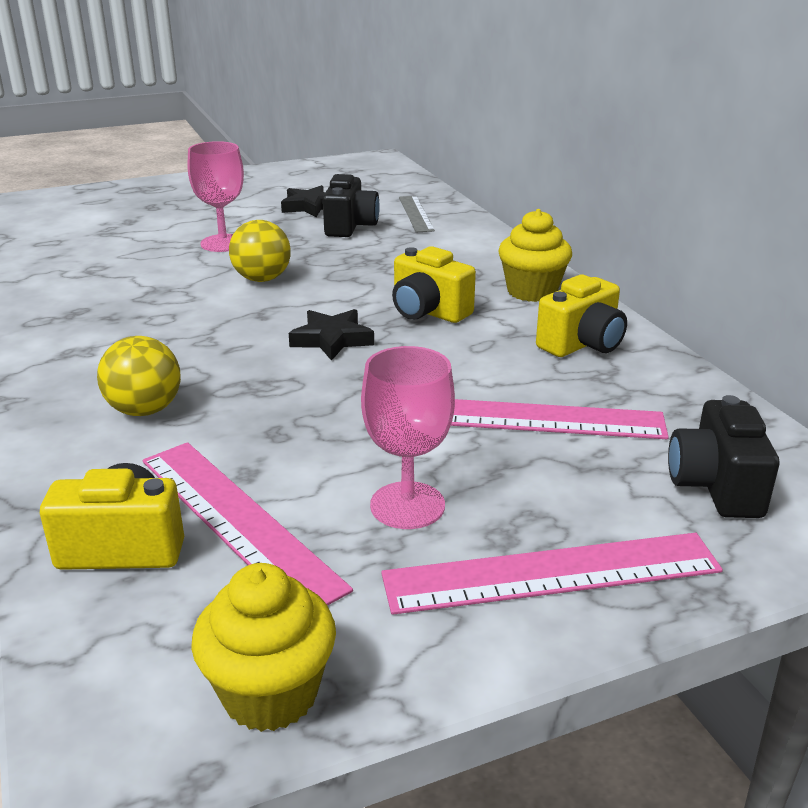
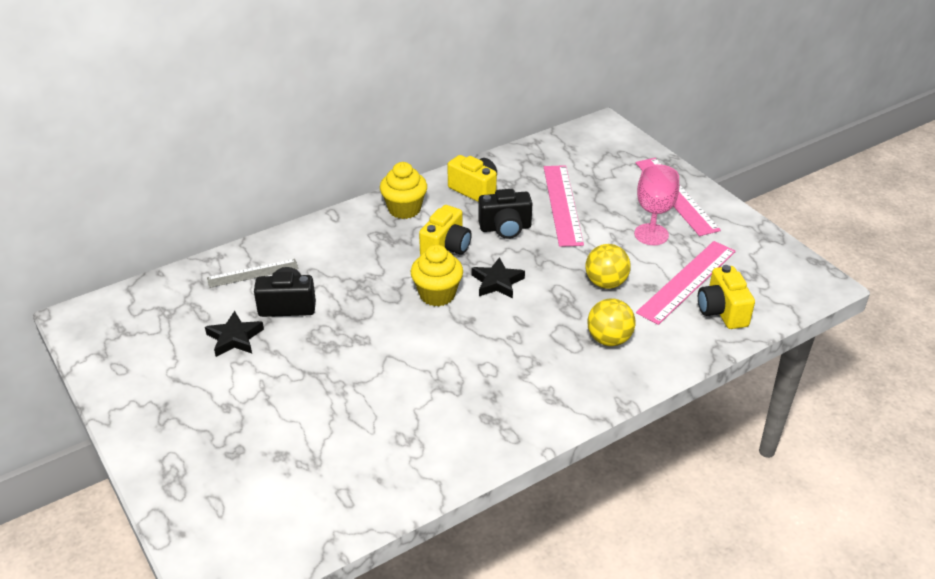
camera: 100 degrees left, 10 degrees up
pink goblet [188,141,244,252] -> none
yellow cupcake [191,563,336,732] -> yellow cupcake moved to [411,245,463,306]
yellow ball [229,220,291,282] -> yellow ball moved to [585,244,631,289]
black camera [668,395,780,518] -> black camera moved to [478,189,532,239]

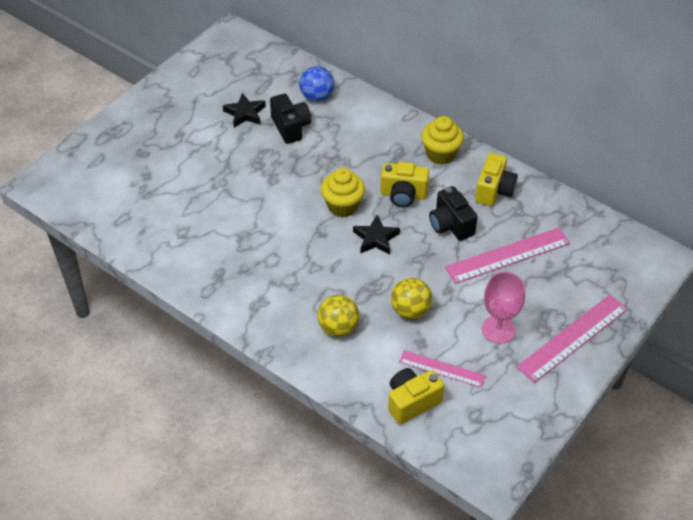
camera: 70 degrees right, 10 degrees up
grey ruler [207,259,299,288] -> blue ball [299,66,334,102]
pink ruler [636,241,736,325] -> pink ruler [399,350,486,388], size x0.61

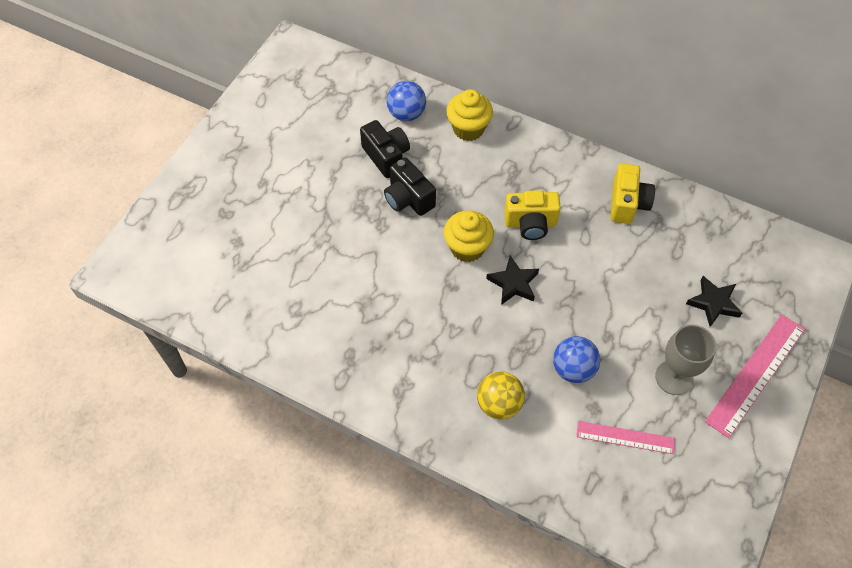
camera: 10 degrees left, 10 degrees up
black star [223,93,266,127] -> black star moved to [686,276,742,327]
yellow camera [388,368,444,424] -> none
yellow ball [391,278,432,319] -> blue ball [553,336,600,383]
yellow cupcake [421,116,464,165] -> yellow cupcake moved to [446,89,493,141]
black camera [429,186,478,241] -> black camera moved to [384,157,436,216]
pink ruler [445,227,570,284] -> none
pink goblet [482,272,525,344] -> grey goblet [655,325,716,395]

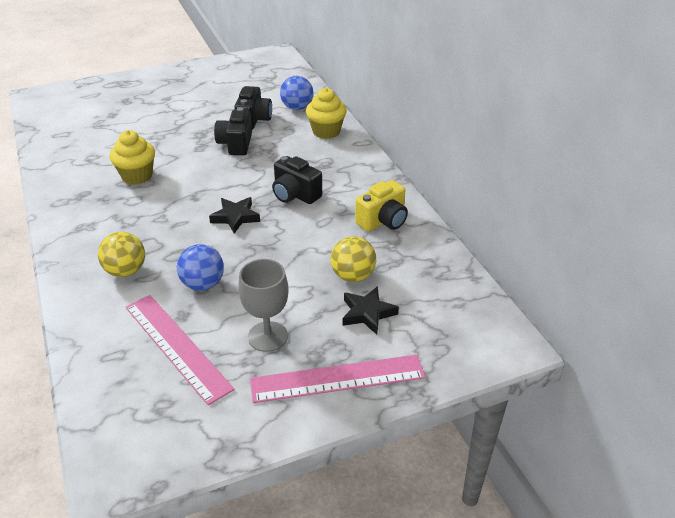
camera: 40 degrees right, 20 degrees down
yellow cupcake [444,210,494,262] -> yellow cupcake moved to [109,130,155,185]
yellow camera [504,190,561,240] -> black camera [272,156,322,204]
pink ruler [576,421,675,454] -> pink ruler [126,295,235,405], size x1.63
none -> yellow ball [331,236,376,282]

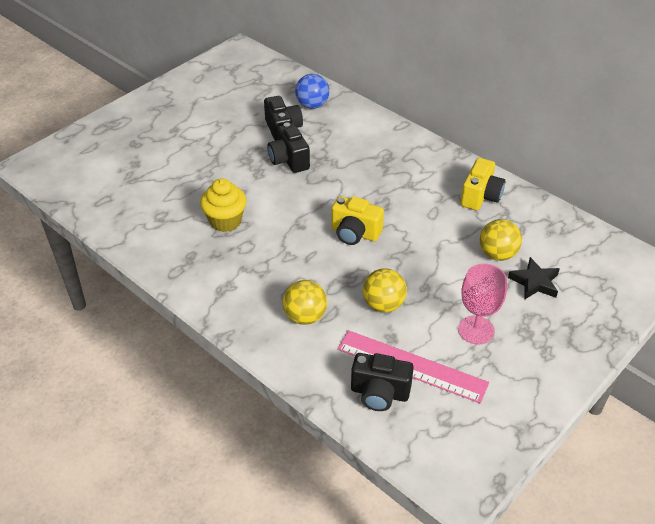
camera: 25 degrees left, 5 degrees up
blue ball [177,244,224,291] -> yellow ball [363,268,407,312]
black star [209,197,260,234] -> yellow camera [332,196,384,245]
grey goblet [238,259,289,352] -> pink goblet [458,264,507,345]
pink ruler [250,355,426,403] -> none
black camera [272,156,322,204] -> black camera moved to [351,353,414,411]
yellow cupcake [306,88,347,139] -> none

